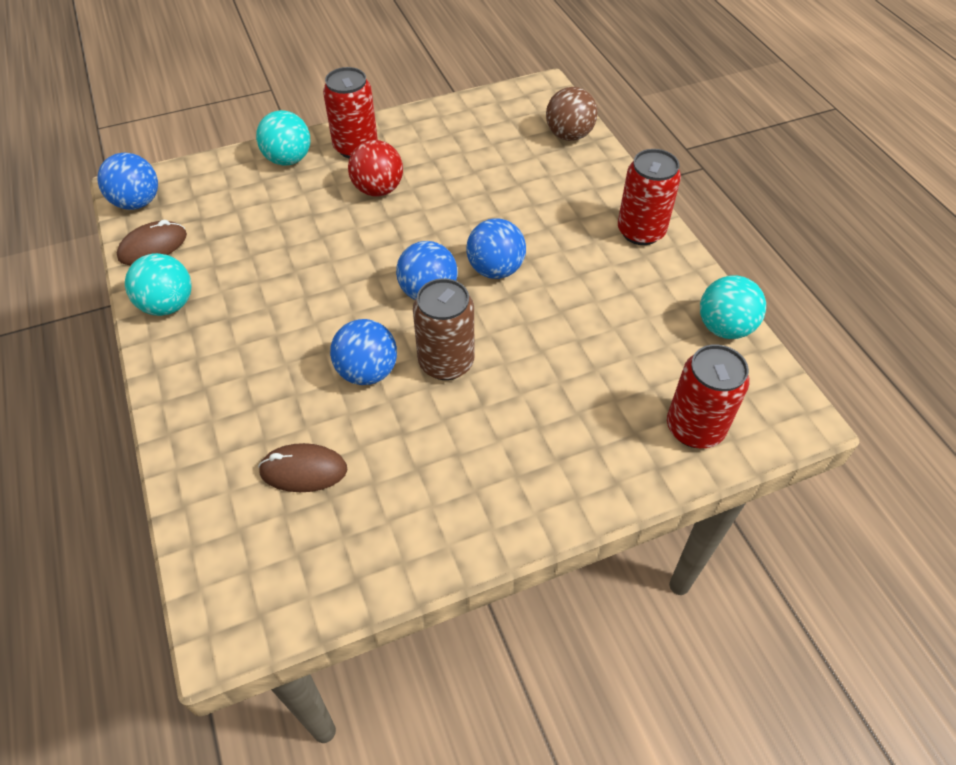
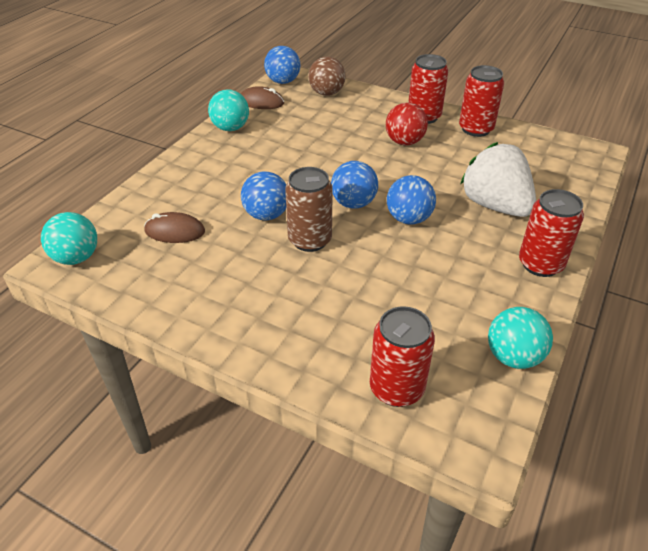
camera: 50 degrees right, 10 degrees down
turquoise ball [256,110,310,166] -> turquoise ball moved to [41,212,97,265]
brown mouse [258,443,347,492] -> brown mouse turned 45 degrees counterclockwise [144,212,205,243]
brown ball [546,87,598,141] -> brown ball moved to [308,57,346,96]
none -> red can [459,65,504,137]
none -> white strawberry [460,142,536,217]

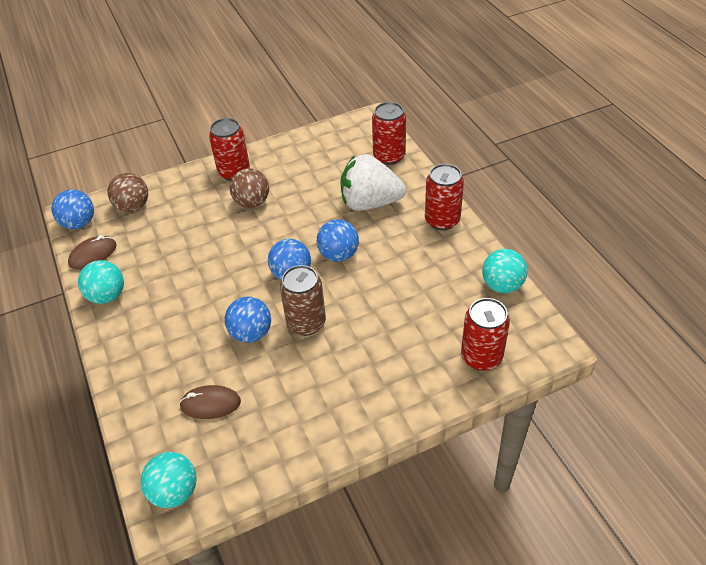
camera: 50 degrees left, 5 degrees up
brown mouse [144,212,205,243] -> brown mouse turned 45 degrees clockwise [179,385,241,419]
red ball [386,103,428,145] -> brown ball [230,168,269,208]
red can [459,65,504,137] -> red can moved to [372,102,406,165]

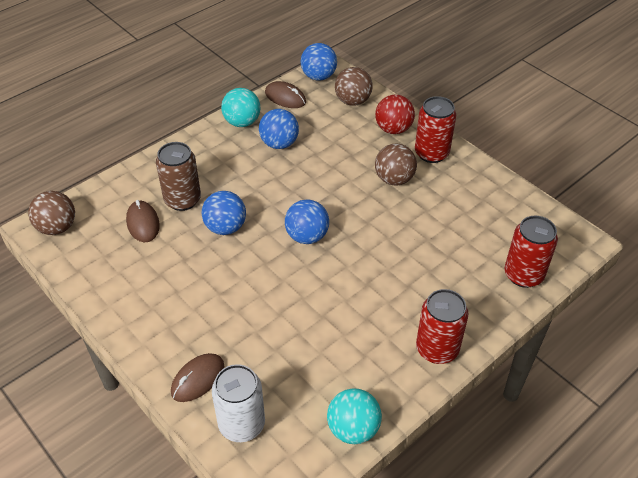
camera: 70 degrees right, 0 degrees up
turquoise ball [141,452,197,508] -> brown ball [28,191,75,235]
brown can [280,265,326,336] -> brown can moved to [156,142,201,211]
blue ball [317,219,359,262] -> blue ball moved to [259,109,299,149]
white strawberry [340,154,406,211] -> none
red can [461,298,510,371] -> white can [212,364,265,442]
none -> brown mouse [171,353,224,402]
none -> red ball [375,94,415,134]

